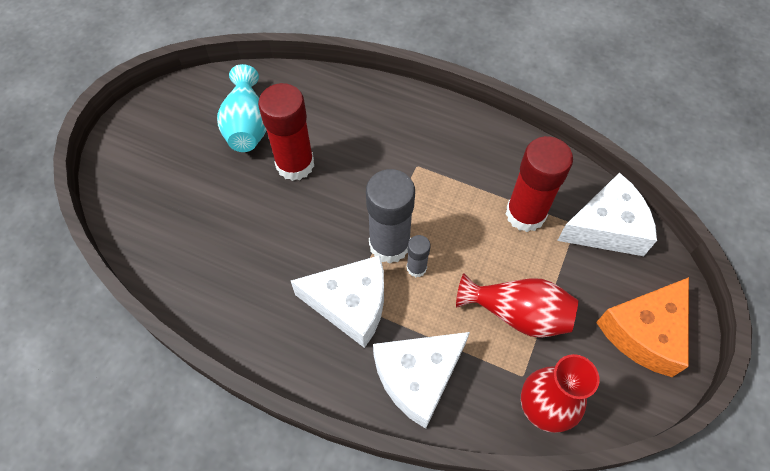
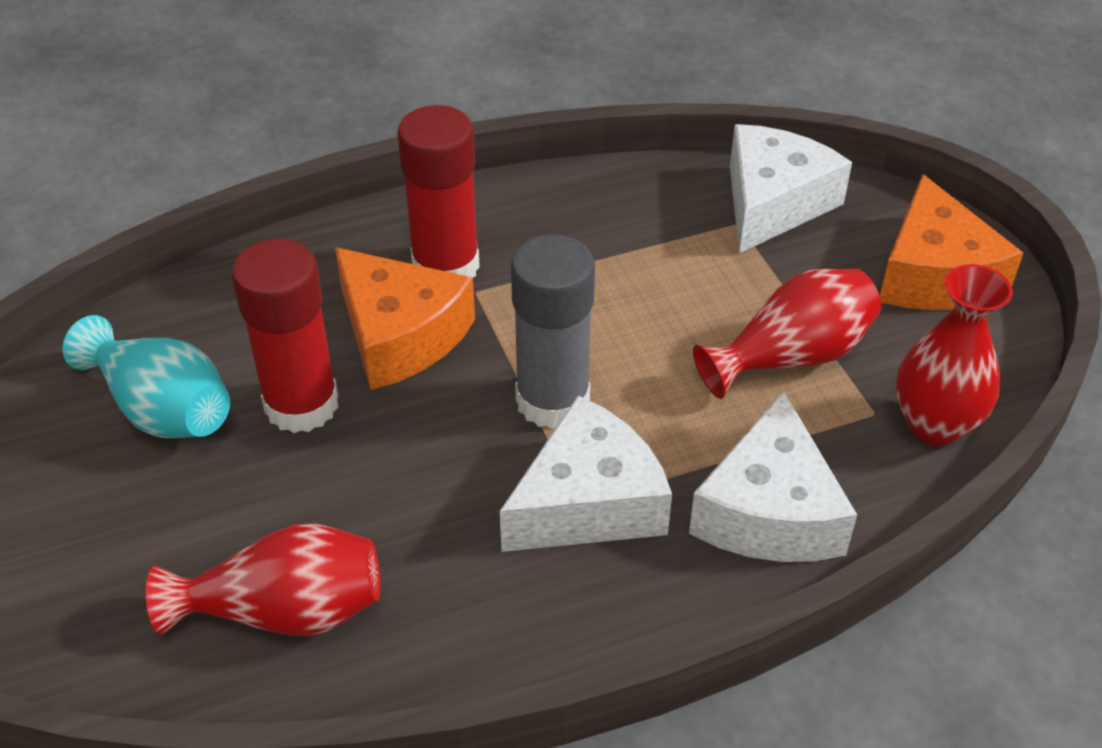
camera: 45 degrees left, 15 degrees down
grey glue stick [407,235,431,277] -> none
red glue stick [506,136,573,232] -> red glue stick moved to [397,105,480,277]
none -> red vase [146,524,381,637]
none -> orange cheese [335,247,475,390]

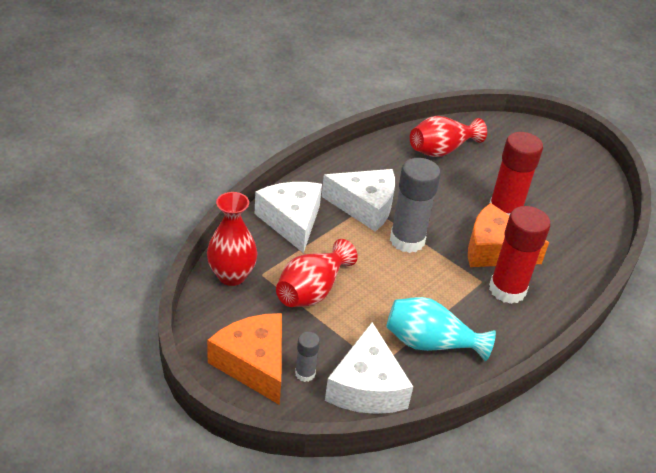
camera: 150 degrees right, 5 degrees down
turquoise vase [63,315,230,438] -> turquoise vase moved to [386,297,496,361]
white cheese [500,396,672,552] -> white cheese turned 105 degrees counterclockwise [322,169,395,231]
none -> grey glue stick [295,332,320,382]

